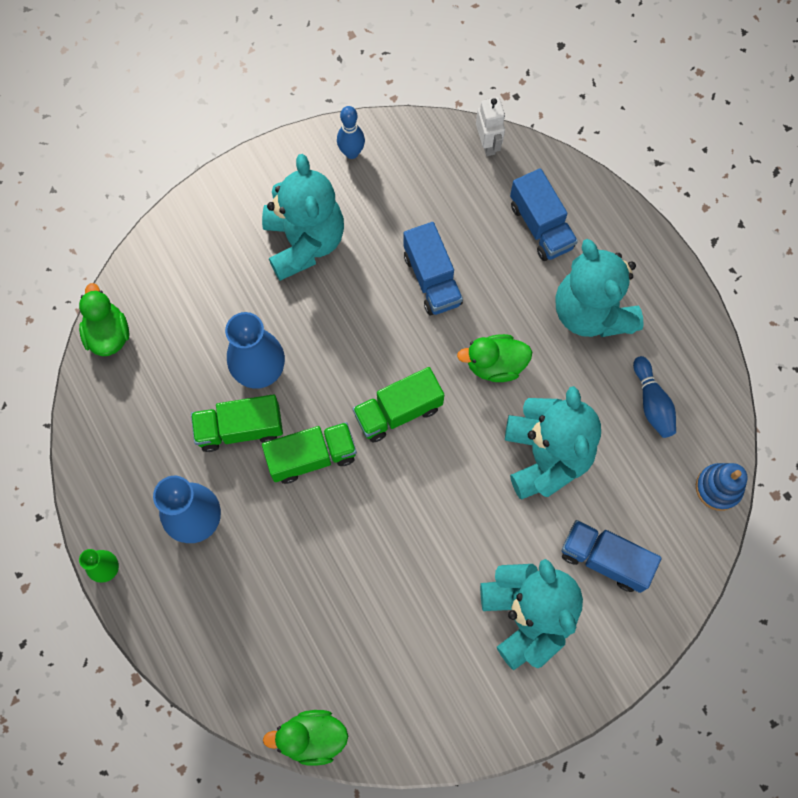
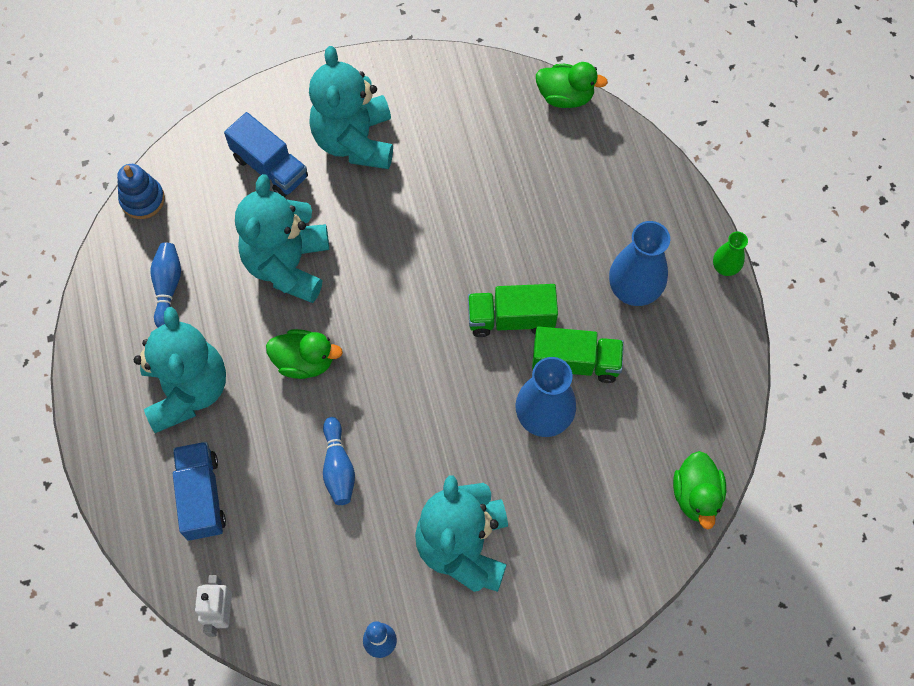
camera: 165 degrees left, 5 degrees down
green truck [353,367,444,443] -> none
blue truck [403,222,463,315] -> blue bowling pin [323,417,355,505]

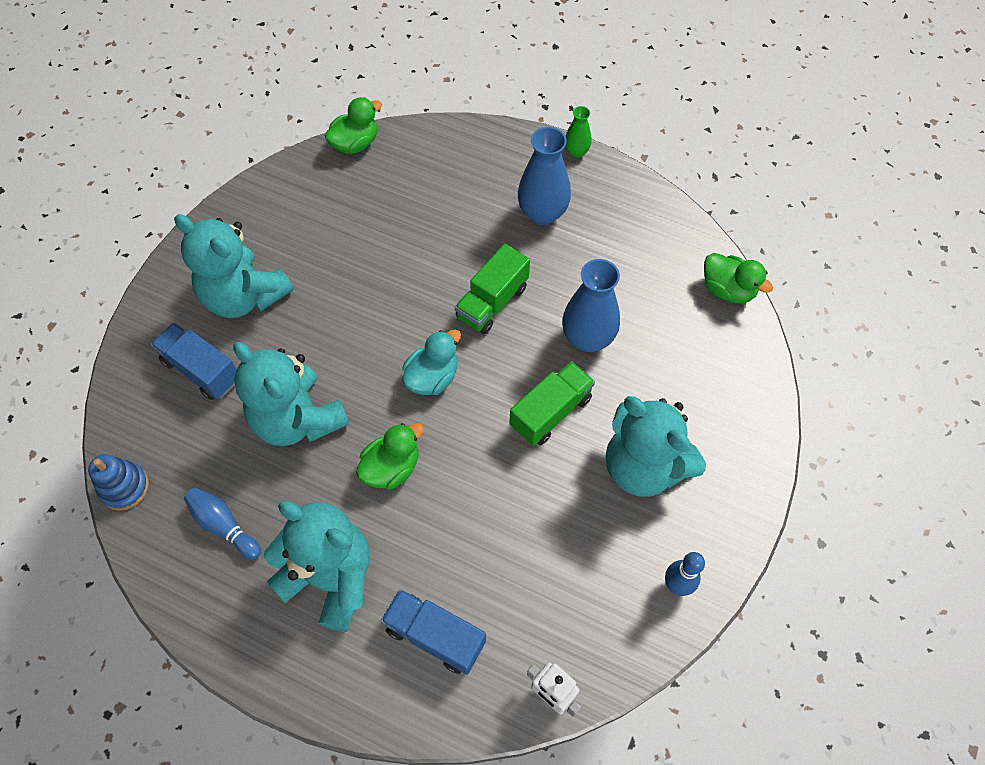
camera: 50 degrees left, 5 degrees down
blue truck [224,112,308,197] -> blue truck turned 135 degrees counterclockwise [151,323,237,400]
blue bowling pin [323,417,355,505] -> none
green truck [532,326,624,383] -> green truck moved to [509,361,595,446]
none -> turquoise duck [402,329,461,395]

